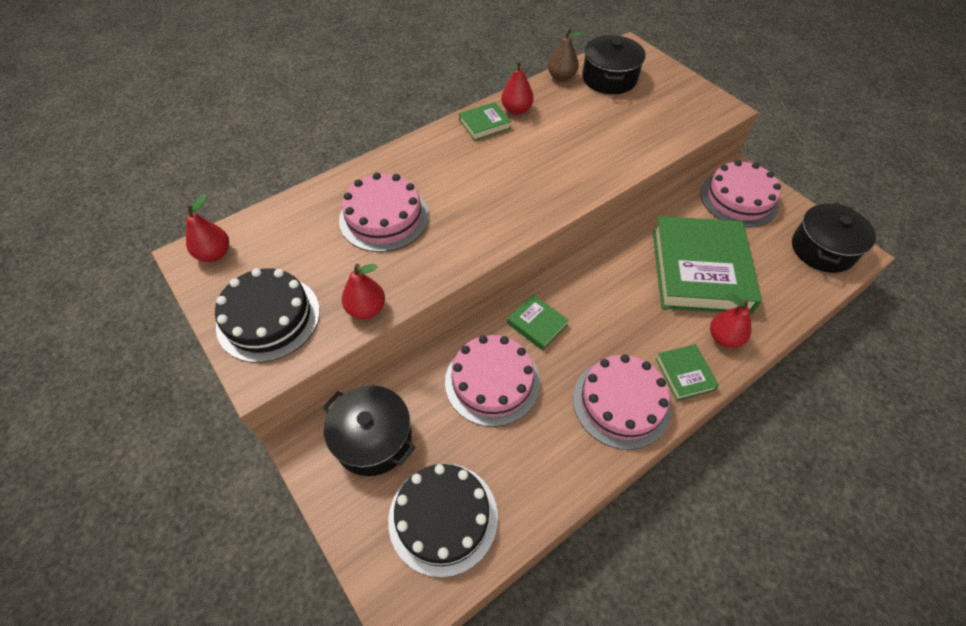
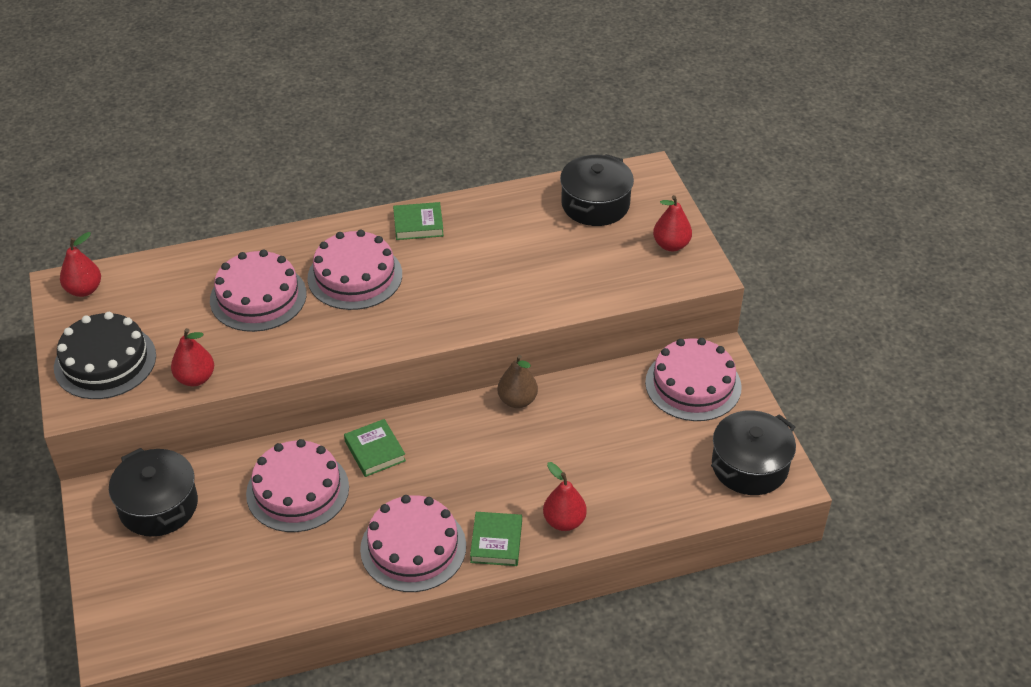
camera: 20 degrees right, 10 degrees down
black cake [388,464,498,578] -> none
red pear [501,60,534,115] -> red pear moved to [653,195,692,251]
brown pear [548,28,583,82] -> brown pear moved to [497,355,538,408]
green book [653,216,762,314] -> none
none -> pink cake [307,230,402,310]

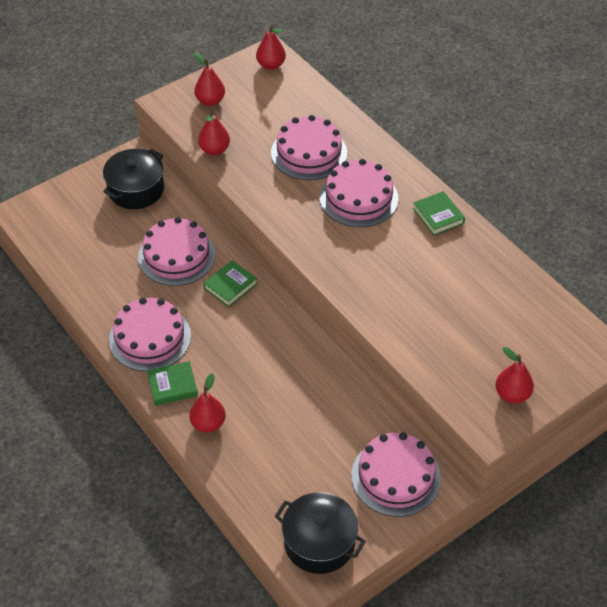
camera: 70 degrees right, 5 degrees up
black cake [54,312,156,399] -> red pear [194,53,225,106]
brown pear [497,355,538,408] -> none
black pot [560,154,634,226] -> none

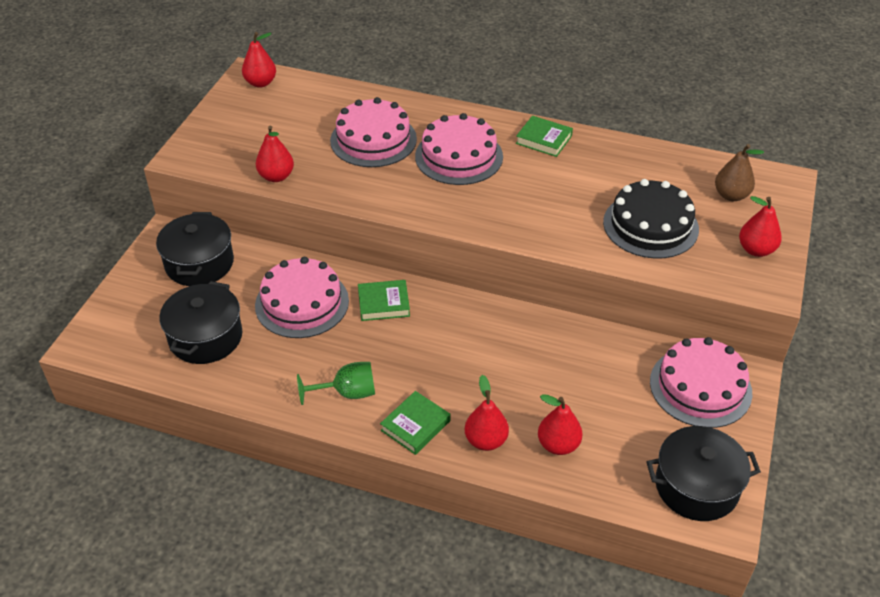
camera: 35 degrees left, 5 degrees down
pink cake [109,297,191,371] -> green goblet [297,362,375,405]
red pear [194,53,225,106] -> red pear moved to [538,394,583,455]
green book [203,260,257,307] -> green book turned 75 degrees clockwise [358,280,410,321]
none -> black pot [159,281,242,364]
none -> black cake [603,179,699,259]
none -> brown pear [715,144,764,201]

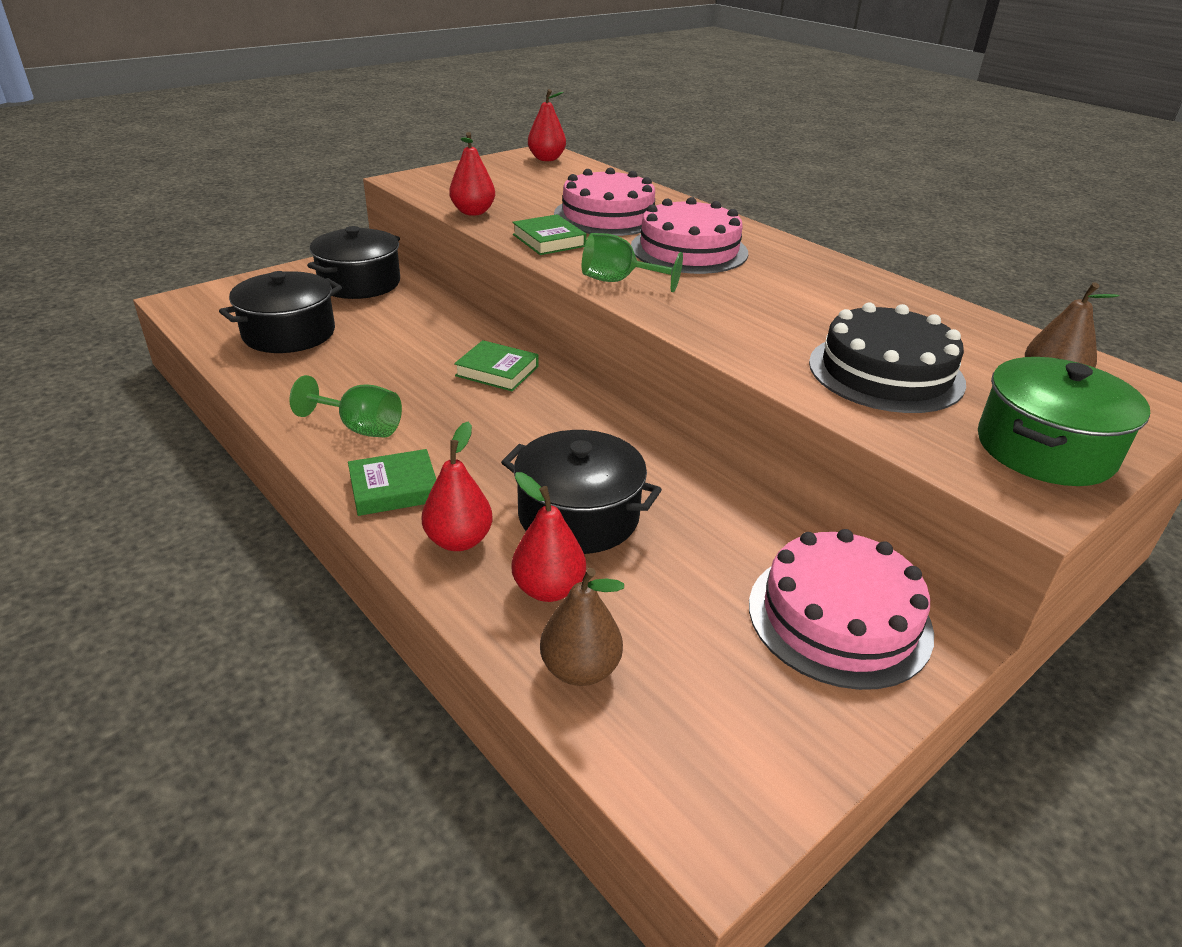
camera: 30 degrees right, 10 degrees down
pink cake [255,257,349,338] -> none
green book [516,116,573,157] -> green book moved to [512,214,587,255]
black pot [646,426,761,521] -> black pot moved to [501,430,662,554]
red pear [739,196,782,257] -> green pot [978,357,1150,486]
none -> brown pear [540,568,624,686]
none -> green goblet [582,233,683,292]

